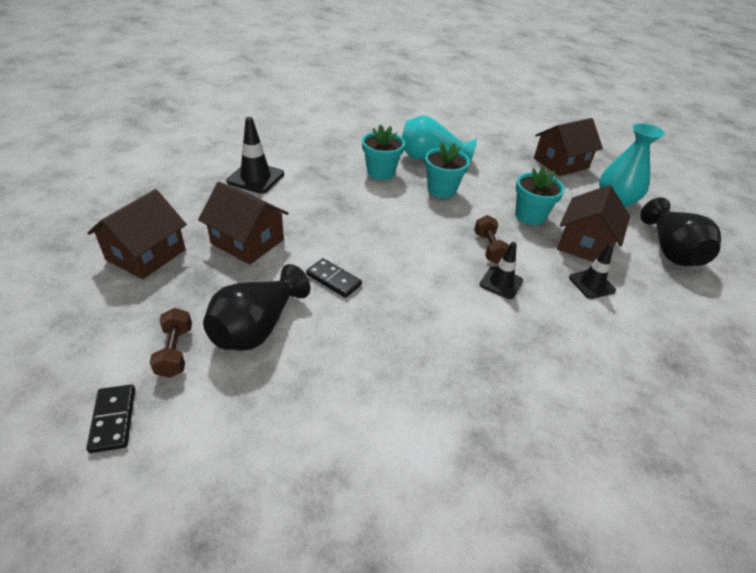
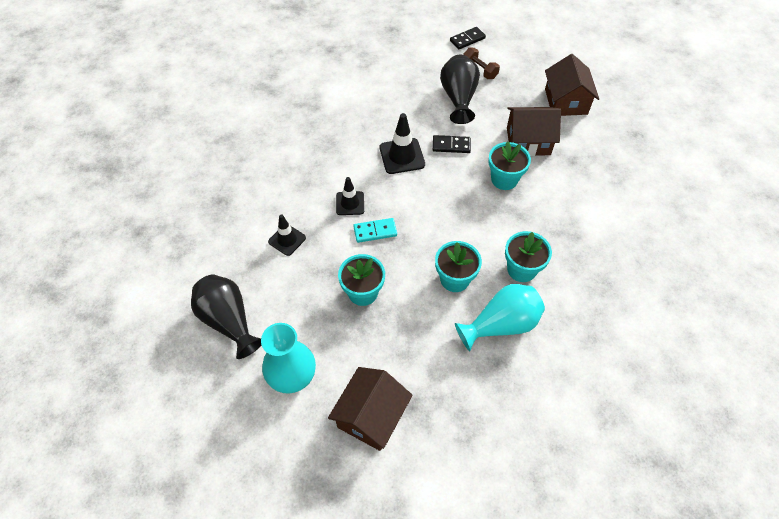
camera: 150 degrees right, 15 degrees up
black domino [86,384,135,453] -> black domino turned 75 degrees counterclockwise [450,27,486,49]
black traffic cone [226,117,284,194] -> black traffic cone moved to [380,113,425,174]
brown dumbbell [474,215,509,264] -> turquoise domino [353,218,397,243]
brown house [557,185,630,262] -> none
none -> turquoise flower pot [488,141,531,190]

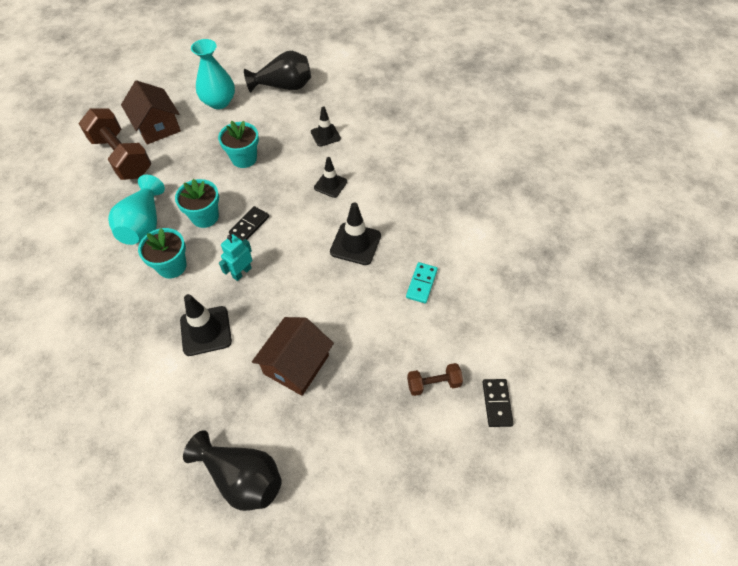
camera: 120 degrees right, 0 degrees up
turquoise domino [353,218,397,243] -> turquoise domino moved to [406,262,438,304]
black domino [433,135,471,153] -> black domino moved to [229,206,269,241]
black vase [440,55,480,124] -> black vase moved to [183,430,282,511]
turquoise flower pot [488,141,531,190] -> none
brown house [545,54,599,116] -> none
none -> brown dumbbell [78,108,152,180]
none -> black traffic cone [180,294,232,356]
none -> turquoise robot [219,234,252,281]

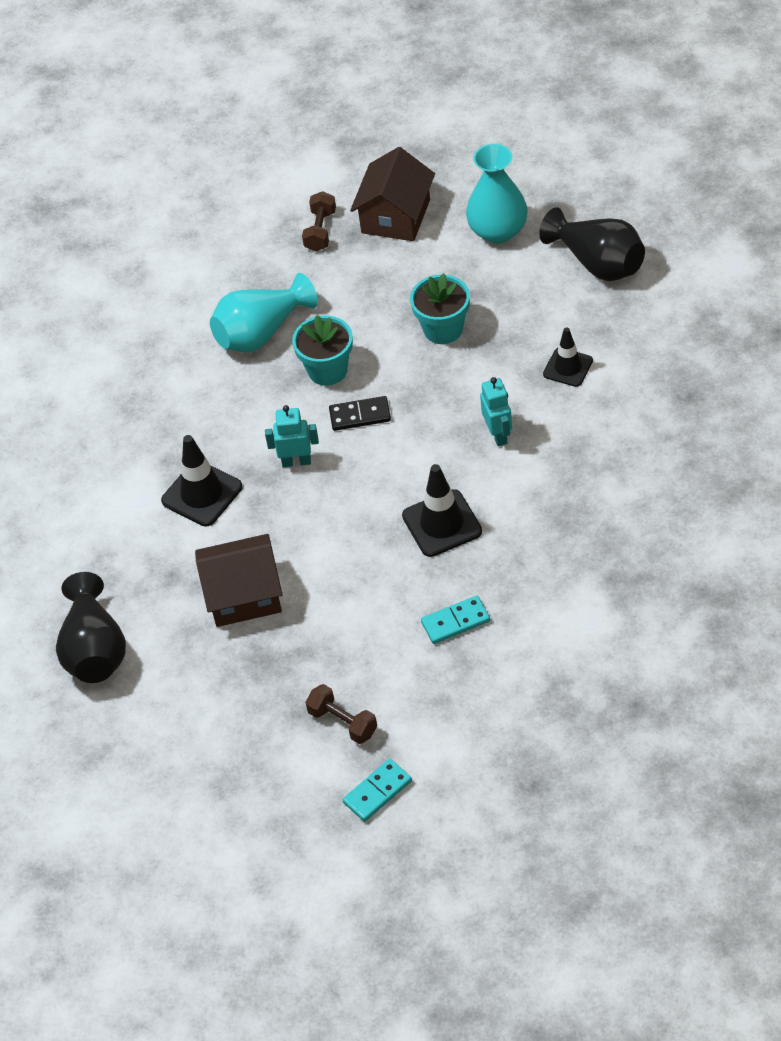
camera: 55 degrees right, 5 degrees down
brown dumbbell [78,108,152,180] -> brown dumbbell [302,191,336,251], size x0.50
turquoise flower pot [138,228,187,278] -> none
black traffic cone [314,157,347,198] -> turquoise robot [480,377,512,446]
black domino [483,379,514,427] -> turquoise domino [343,759,412,822]

